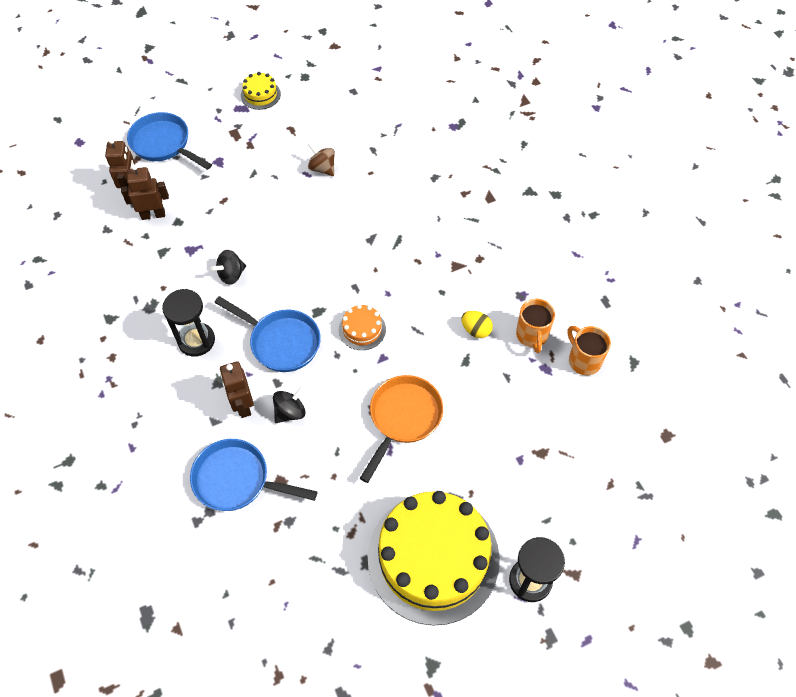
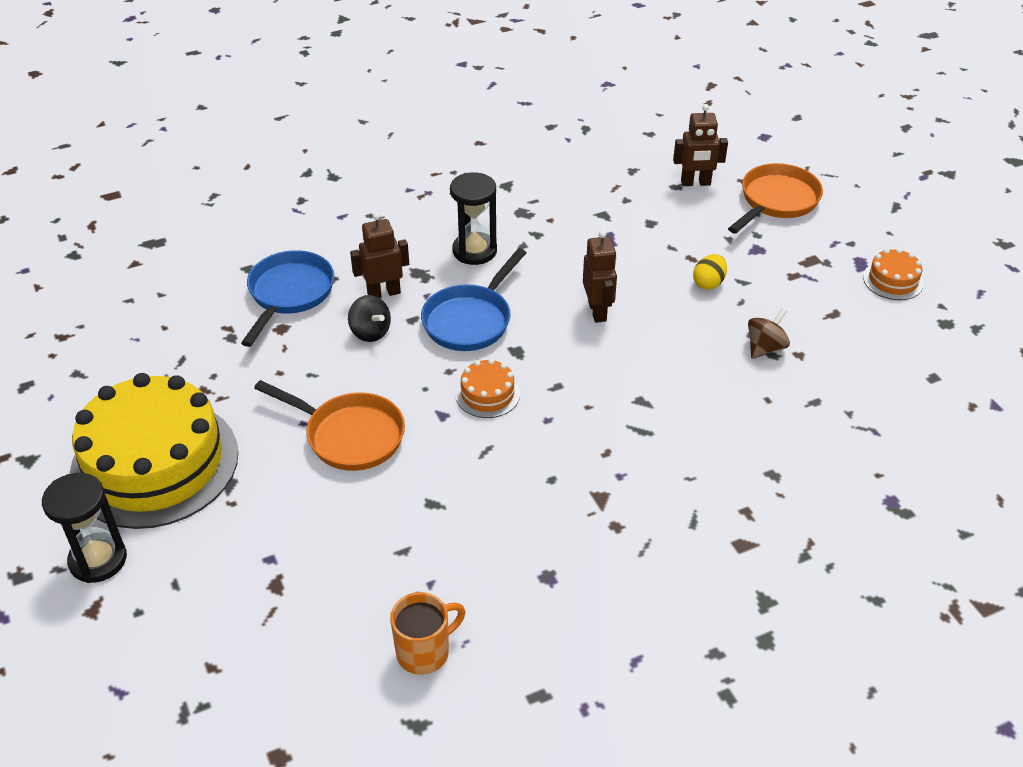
camera: 90 degrees right, 15 degrees down
brown robot [121,164,169,220] -> brown robot moved to [583,230,617,323]
blue pan [127,112,212,170] -> orange pan [728,163,823,234]
black spinning top [210,250,246,285] -> none
yellow cake [241,72,281,110] -> orange cake [863,248,924,300]
yellow egg [461,311,493,338] -> yellow egg moved to [693,254,727,290]
orange mug [516,299,555,353] -> none

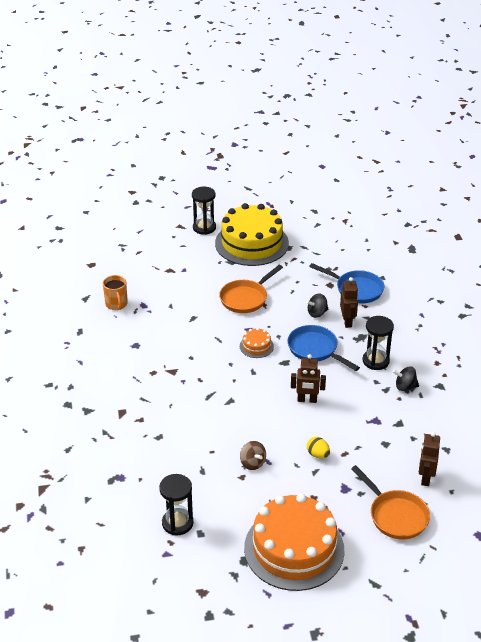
camera: 105 degrees right, 5 degrees down
orange cake [863,248,924,300] -> orange cake [244,494,344,591], size x2.41
none -> black hourglass [159,474,193,535]
none -> black spinning top [392,366,419,391]

